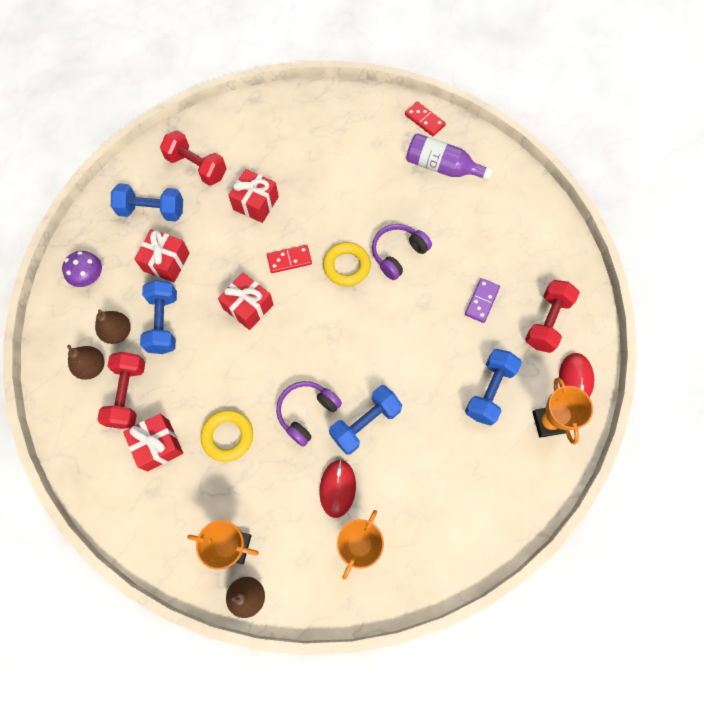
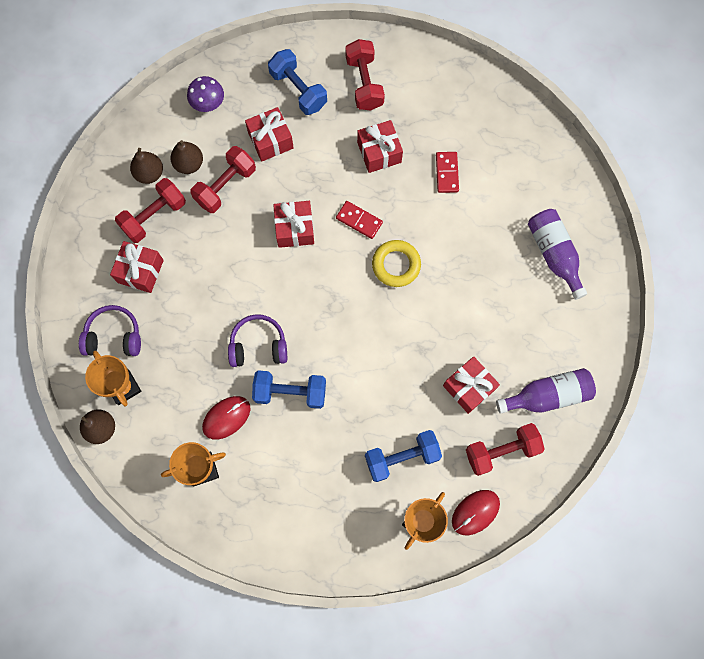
camera: 45 degrees right, 5 degrees up
blue dumbbell [140,280,177,354] -> red dumbbell [190,146,256,213]
yellow ring [201,410,253,462] -> none
purple headphones [372,224,432,280] -> purple headphones moved to [79,305,141,356]
red domino [405,102,446,136] -> red domino moved to [436,152,459,193]
purple domino [465,278,500,323] -> red gift [443,356,500,414]
none -> purple bottle [496,368,596,414]

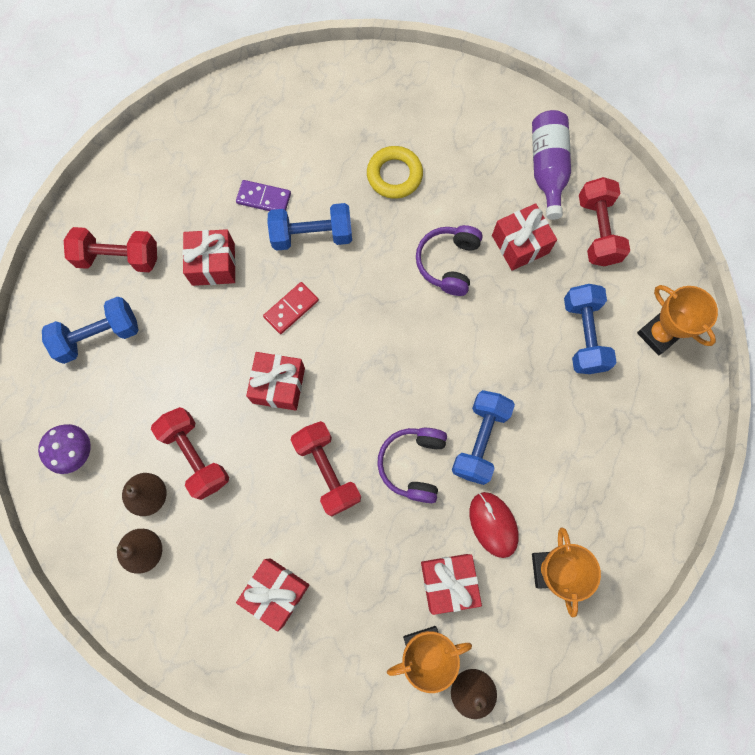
camera: 75 degrees left, 0 degrees up
purple headphones [79,305,141,356] -> purple headphones moved to [416,225,483,296]
red dumbbell [115,178,186,243] -> red dumbbell moved to [291,421,361,516]
red gift [245,107,294,162] -> red gift moved to [421,554,482,615]
yellow ring [372,240,421,287] -> yellow ring moved to [367,146,423,199]
red domino [436,152,459,193] -> purple domino [236,180,291,211]
red mouse [452,490,500,535] -> none
purple bottle [528,209,587,300] -> none
none -> blue dumbbell [267,203,352,251]

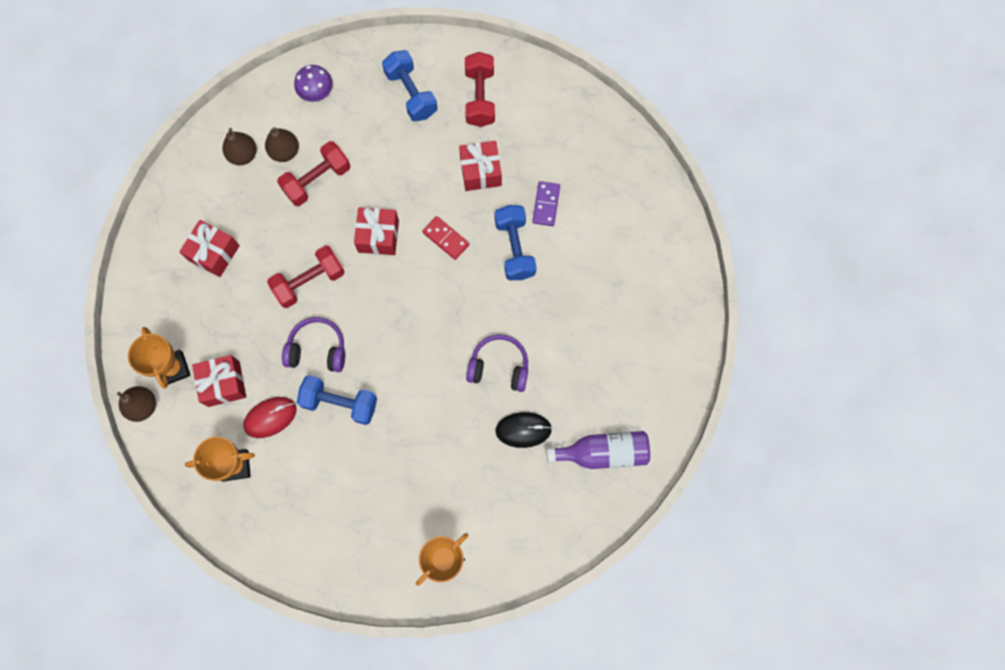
camera: 85 degrees right, 0 degrees up
yellow ring [367,146,423,199] -> none
red gift [492,203,557,271] -> black mouse [495,412,552,448]
blue dumbbell [564,284,617,374] -> none
red dumbbell [579,177,630,266] -> none

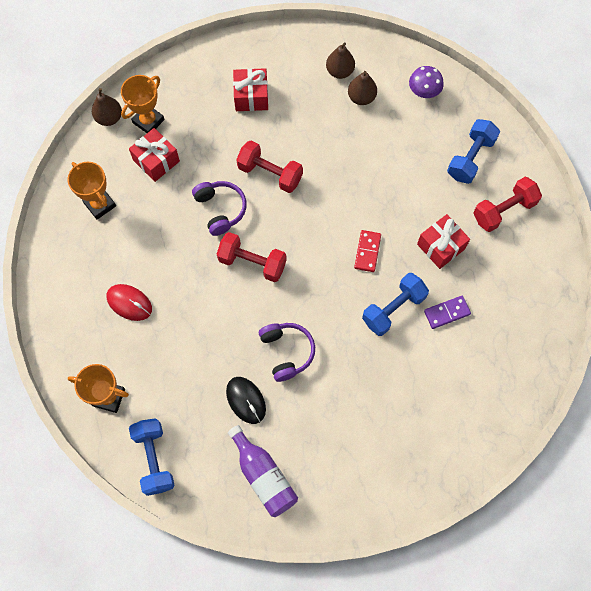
camera: 60 degrees right, 5 degrees down
red mouse [243,397,297,438] -> red mouse moved to [106,284,152,321]
red dumbbell [277,141,350,206] -> red dumbbell moved to [217,232,287,282]
blue dumbbell [297,375,377,425] -> blue dumbbell moved to [129,418,175,496]
red gift [354,207,399,255] -> none

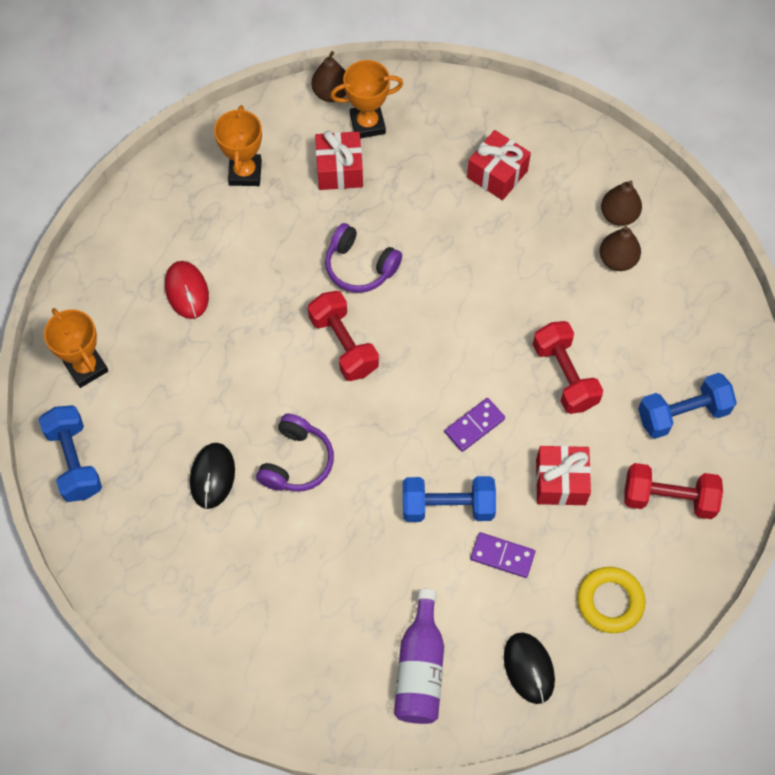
camera: 40 degrees right, 5 degrees down
blue dumbbell [129,418,175,496] -> blue dumbbell turned 45 degrees counterclockwise [39,405,102,502]
purple headphones [192,181,247,236] -> purple headphones turned 105 degrees clockwise [325,223,402,293]
purple bottle [228,425,298,517] -> purple bottle moved to [394,589,444,724]
red dumbbell [236,141,303,193] -> red dumbbell moved to [533,321,603,414]
red domino [354,230,381,272] -> purple domino [445,398,505,452]
purple mushroom [409,66,444,98] -> none
none -> black mouse [504,632,555,704]
none -> yellow ring [577,567,645,633]

